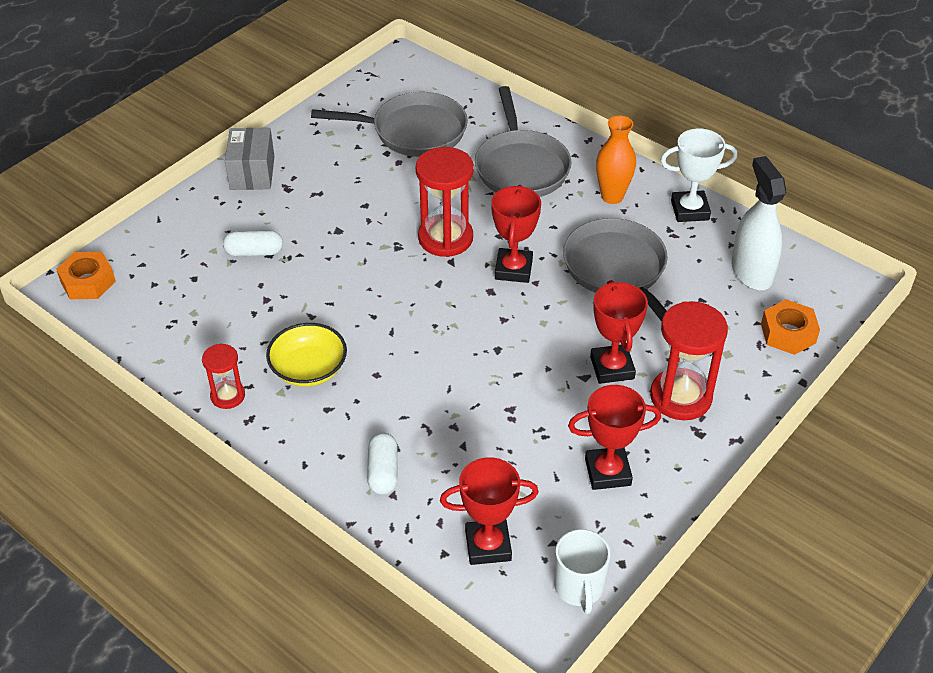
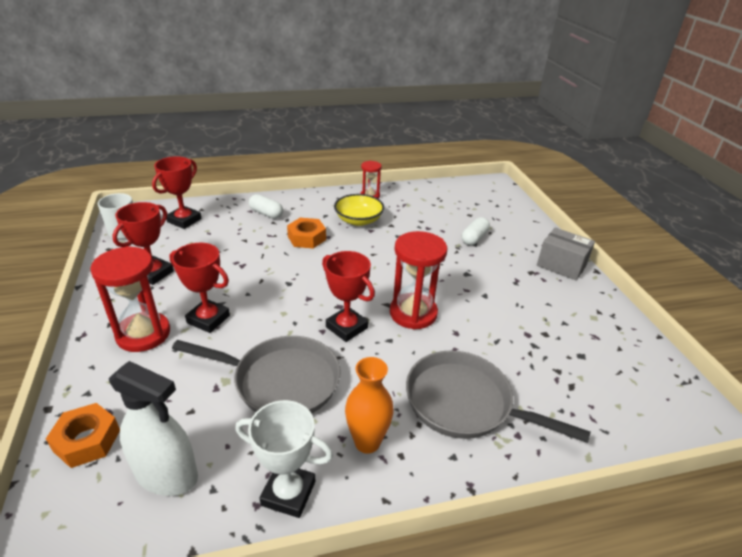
camera: 125 degrees right, 10 degrees down
orange nut [56,252,116,299] -> orange nut moved to [287,218,326,249]
grey pan [311,92,468,157] -> none
white trophy [661,129,737,222] -> white trophy turned 75 degrees clockwise [235,400,333,518]

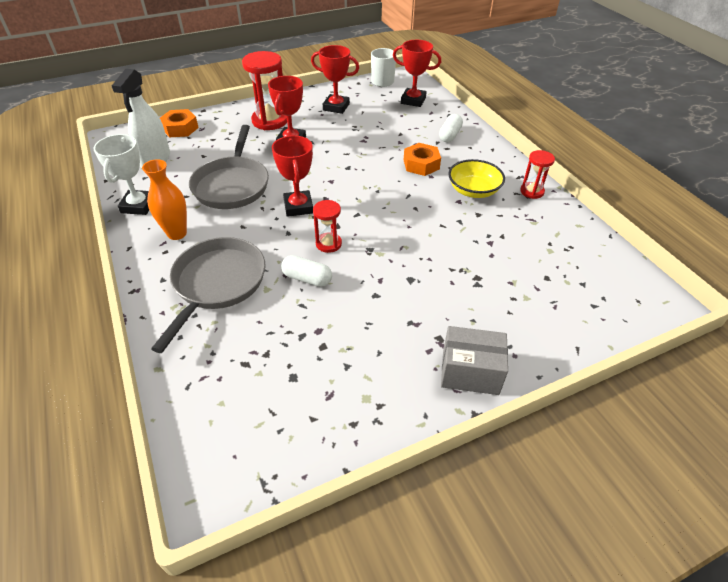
camera: 80 degrees right, 10 degrees up
red trophy [322,251,375,342] -> red trophy turned 45 degrees counterclockwise [272,135,313,217]
red hourglass [390,231,447,330] -> red hourglass [313,200,342,253], size x0.56
white capsule [462,217,490,245] -> white capsule moved to [281,255,332,287]
grey box [537,227,595,281] -> grey box turned 75 degrees clockwise [441,326,508,395]

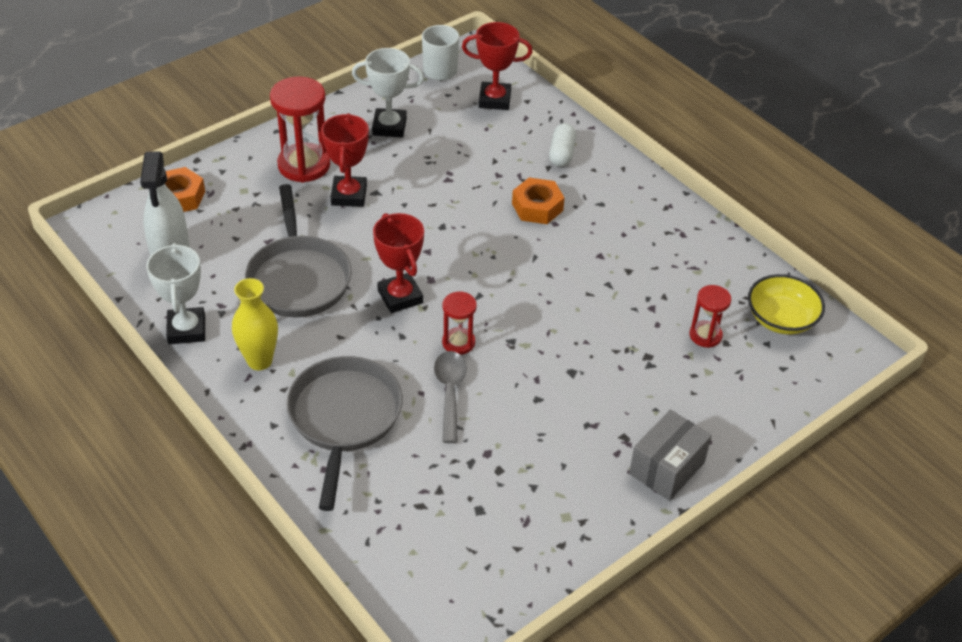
camera: 15 degrees left, 0 degrees up
orange vase [142,159,187,240] -> yellow vase [232,278,278,370]
white capsule [281,255,332,287] -> grey spoon [434,351,467,443]
red trophy [311,45,359,114] -> white trophy [352,48,424,137]
grey box [441,326,508,395] -> grey box turned 45 degrees counterclockwise [629,410,712,501]
yellow bowl [448,159,505,198] -> yellow bowl moved to [748,274,825,334]
red hourglass [520,150,555,199] -> red hourglass moved to [689,285,731,348]

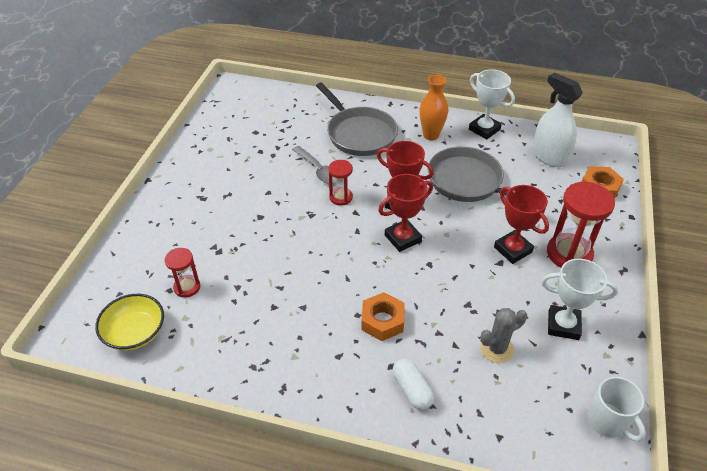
camera: 145 degrees right, 0 degrees up
yellow vase [232,278,278,370] -> orange vase [420,75,448,140]
white trophy [352,48,424,137] -> white trophy turned 45 degrees clockwise [541,258,618,340]
red trophy [462,22,533,110] -> red trophy moved to [378,174,433,252]
grey box [629,410,712,501] -> none
none -> grey cactus [480,308,527,363]

